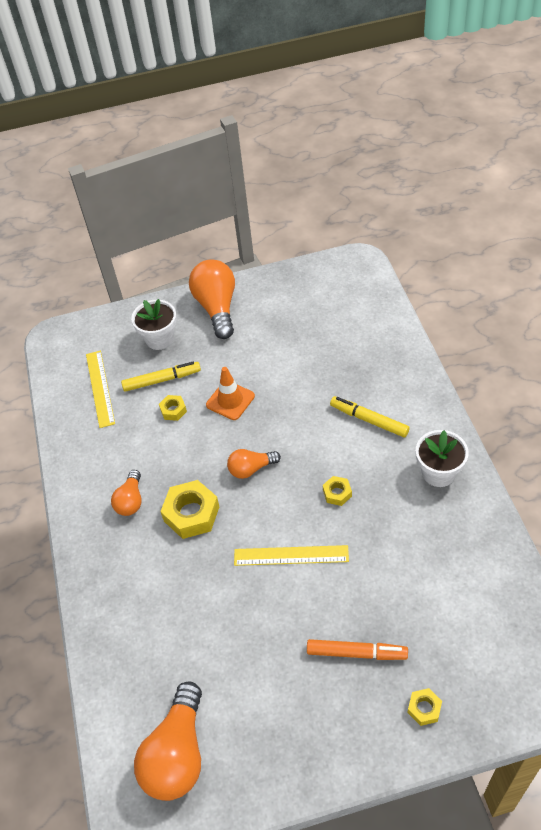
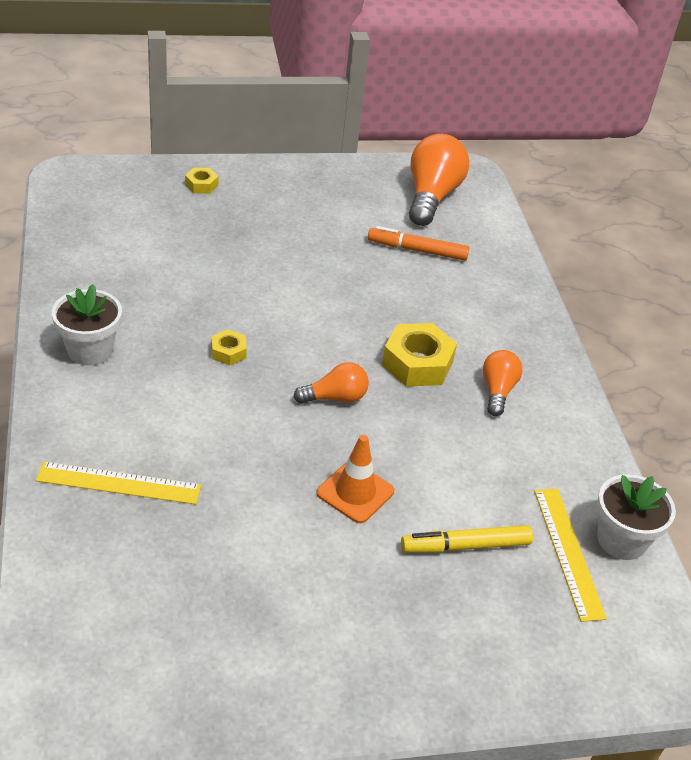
camera: 175 degrees right, 10 degrees down
white flower pot [131,299,177,350] -> white flower pot moved to [597,474,676,560]
yellow nut [159,395,187,421] -> none
orange light bulb [189,259,235,339] -> none
yellow ruler [234,545,349,566] -> yellow ruler moved to [36,462,201,504]
orange marker [307,639,408,660] -> orange marker moved to [368,226,469,260]
yellow marker [330,396,410,437] -> none

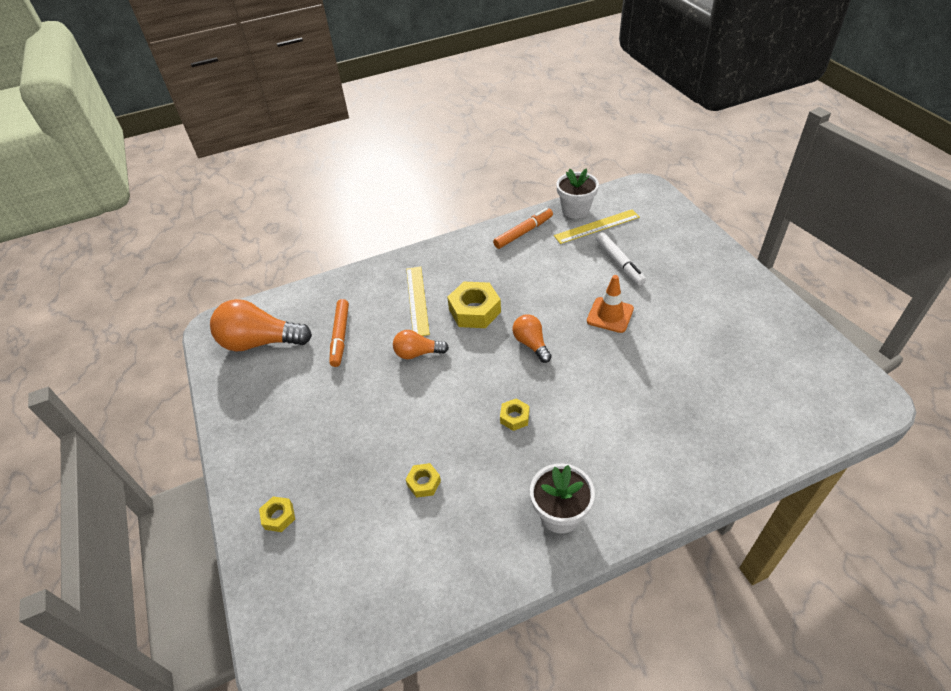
camera: 95 degrees left, 5 degrees up
yellow ruler [36,462,201,504] -> yellow ruler moved to [406,266,430,336]
yellow marker [401,525,533,553] -> white marker [596,232,646,286]
orange light bulb [483,350,523,416] -> orange light bulb moved to [393,330,449,359]
none -> yellow nut [405,463,441,498]
none -> orange marker [493,208,553,249]

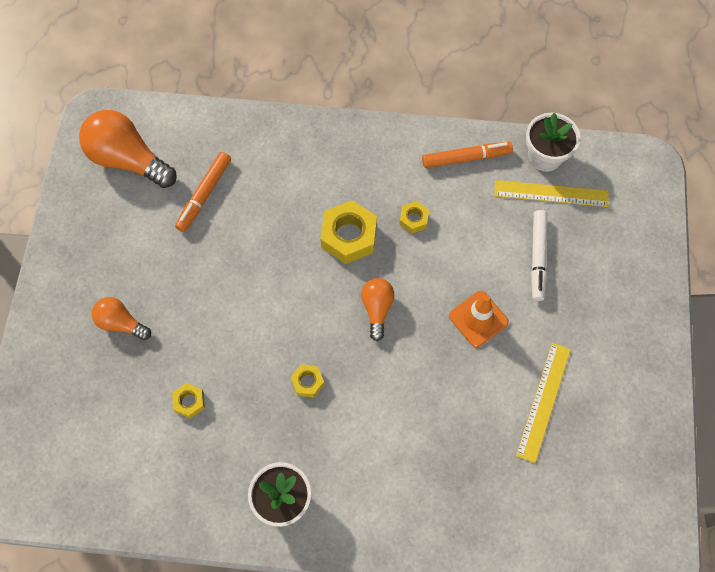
camera: 25 degrees right, 20 degrees up
yellow nut [259,496,295,532] -> yellow nut moved to [399,201,429,233]
orange light bulb [393,330,449,359] -> orange light bulb moved to [92,297,151,340]
yellow ruler [406,266,430,336] -> yellow ruler moved to [516,343,571,463]

